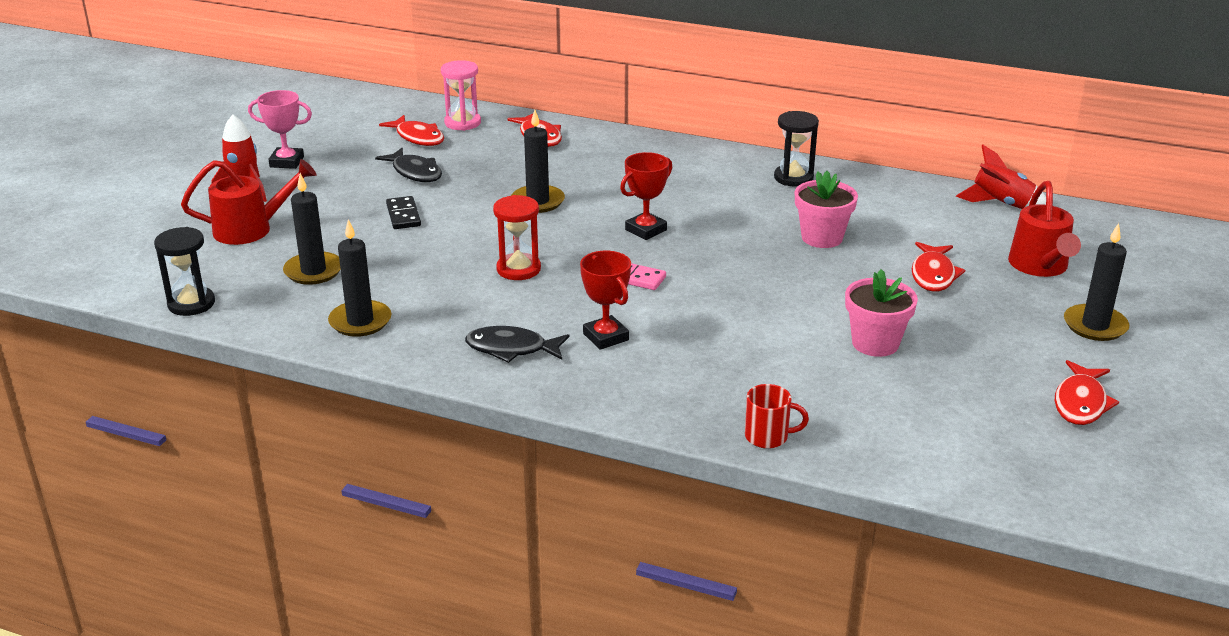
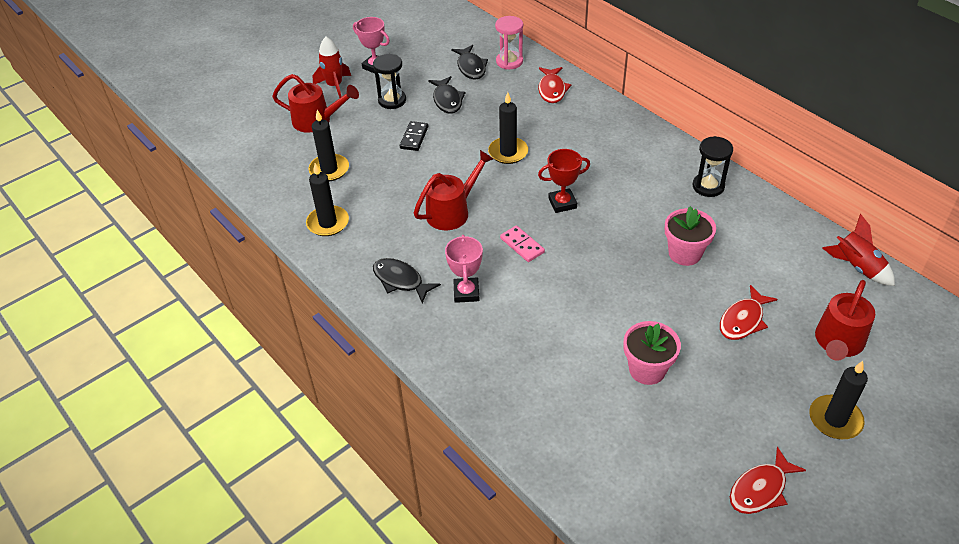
camera: 30 degrees right, 15 degrees up
black hourglass [154,227,215,316] -> black hourglass moved to [373,54,406,109]
red fish [379,115,444,146] -> black fish [451,45,488,79]
red hourglass [493,195,541,280] -> red watering can [414,150,493,230]
red trophy [580,251,631,350] -> pink trophy [445,235,483,303]
red mug [745,384,809,449] -> none

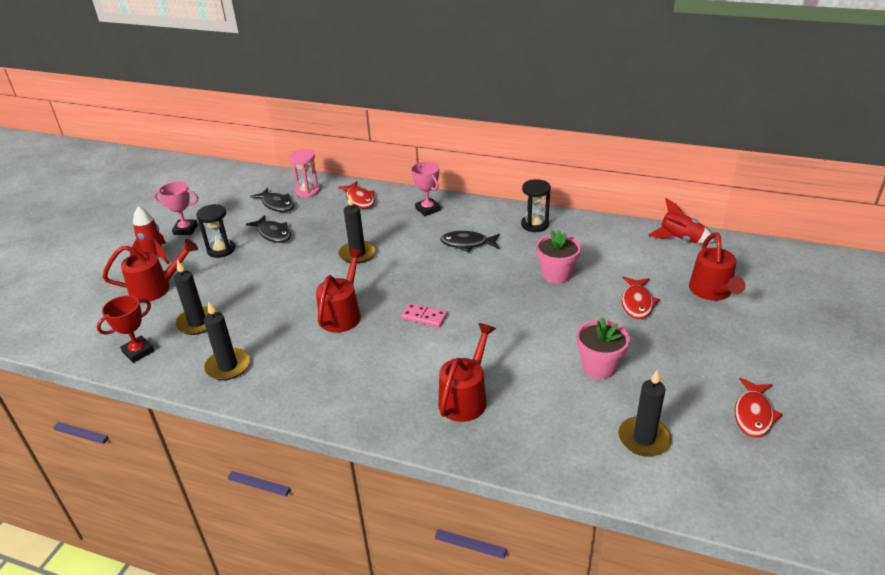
camera: 30 degrees left, 10 degrees down
black fish [373,258,441,303] -> black fish moved to [440,231,500,252]
black domino [400,121,428,151] -> none
pink trophy [445,235,483,303] -> pink trophy moved to [411,161,441,216]
red trophy [538,149,590,213] -> red trophy moved to [97,295,154,363]
black candle [809,361,868,439] -> black candle moved to [618,370,672,457]
none -> red watering can [438,323,496,422]

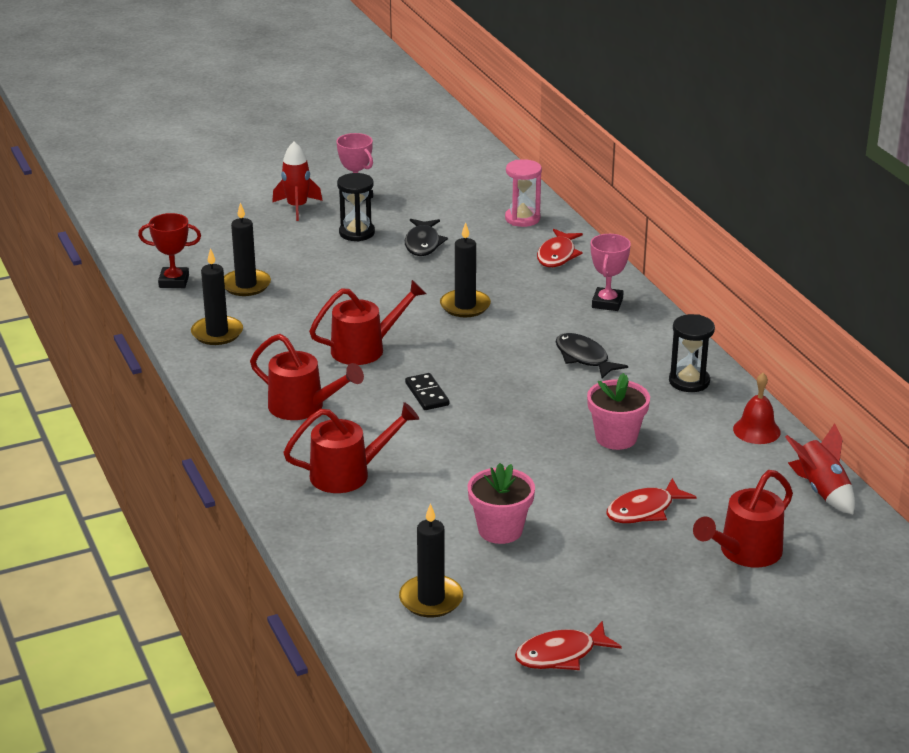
camera: 45 degrees right, 5 degrees down
red watering can [103,239,198,302] -> red watering can moved to [250,334,364,420]
black fish [250,188,294,212] -> none
pink domino [401,303,447,327] -> black domino [405,373,449,410]
none -> red bell [733,373,781,444]

